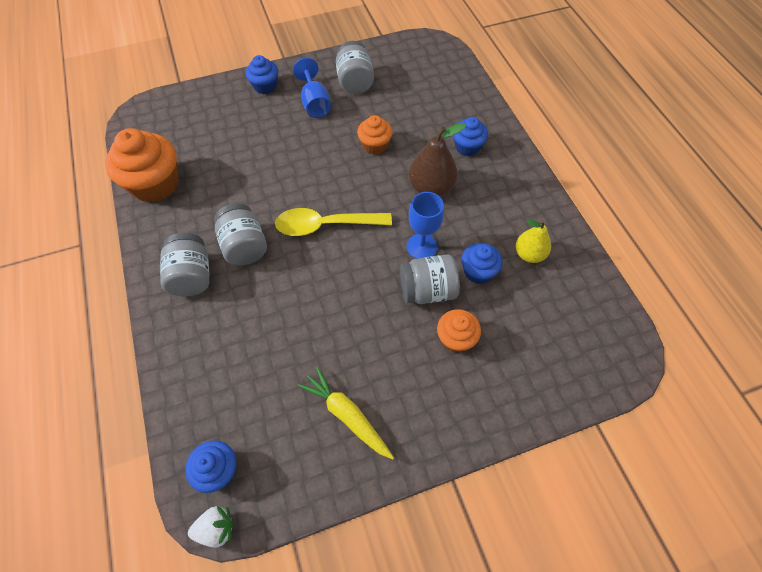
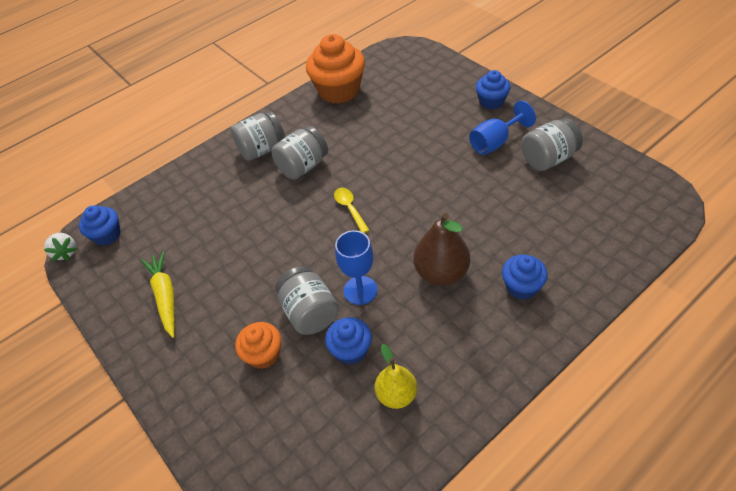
camera: 75 degrees right, 10 degrees down
yellow spoon [275,208,392,236] -> yellow spoon [334,188,369,233], size x0.54
yellow carrot [298,367,394,460] -> yellow carrot turned 45 degrees counterclockwise [141,251,175,338]
orange cupcake [357,115,392,155] -> none

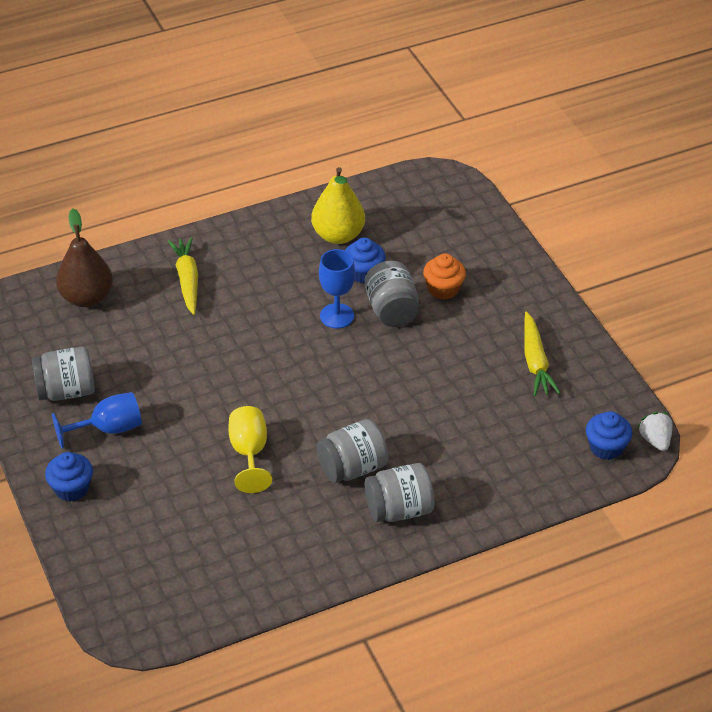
camera: 170 degrees left, 5 degrees down
orange cupcake [306,34,365,104] -> none
yellow spoon [334,188,369,233] -> none
yellow pear [375,344,417,409] -> yellow pear [311,167,365,244], size x1.51
brown pear [414,213,470,285] -> brown pear moved to [56,208,113,307]
blue cupcake [502,254,548,299] -> yellow carrot [168,237,198,315]
none -> yellow goblet [228,406,272,493]

